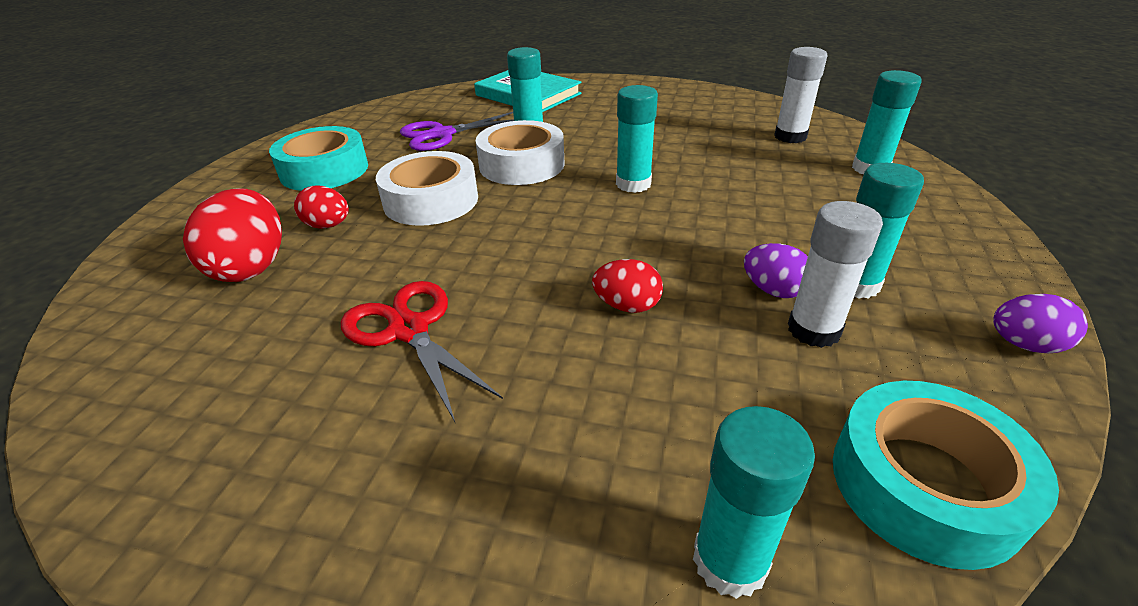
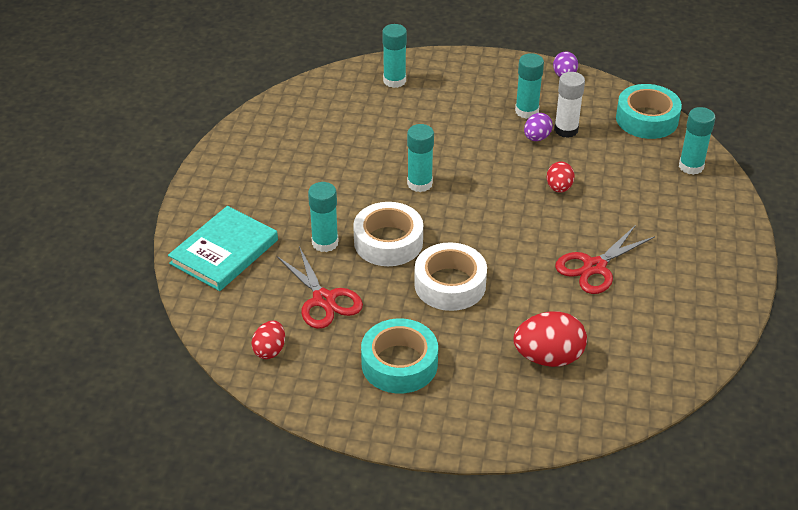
camera: 95 degrees left, 5 degrees up
red egg [294,186,349,229] -> red egg moved to [251,320,285,359]
purple scissors [400,112,514,151] -> red scissors [277,246,363,329]
white glue stick [774,47,828,143] -> none

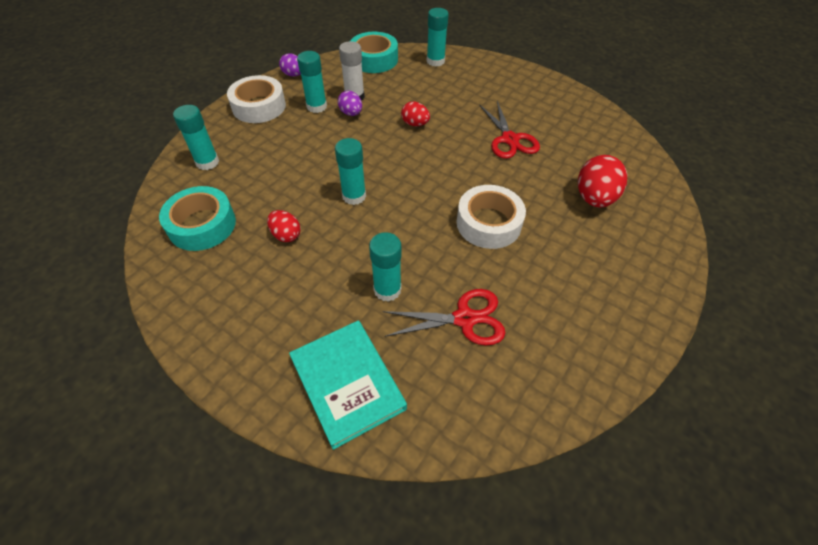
camera: 65 degrees left, 10 degrees up
red egg [251,320,285,359] -> red egg moved to [267,210,301,242]
white tape [353,202,423,266] -> white tape moved to [227,75,286,123]
turquoise tape [361,319,438,393] -> turquoise tape moved to [159,186,236,251]

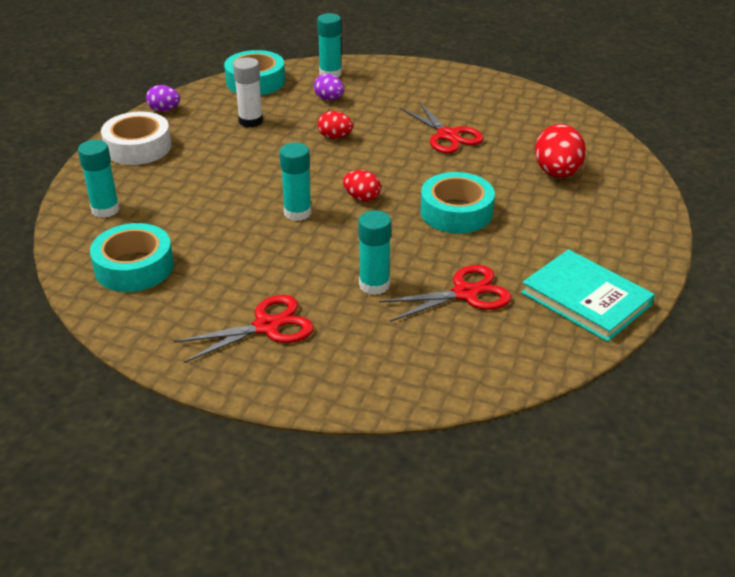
camera: 15 degrees left, 15 degrees down
red egg [267,210,301,242] -> red egg moved to [343,170,381,202]
turquoise book [289,320,407,450] -> turquoise book moved to [521,249,655,342]
turquoise glue stick [297,51,327,113] -> none
purple egg [338,91,362,116] -> purple egg moved to [314,74,344,100]
white tape [457,185,526,249] -> turquoise tape [420,172,495,234]
none -> red scissors [174,295,314,363]

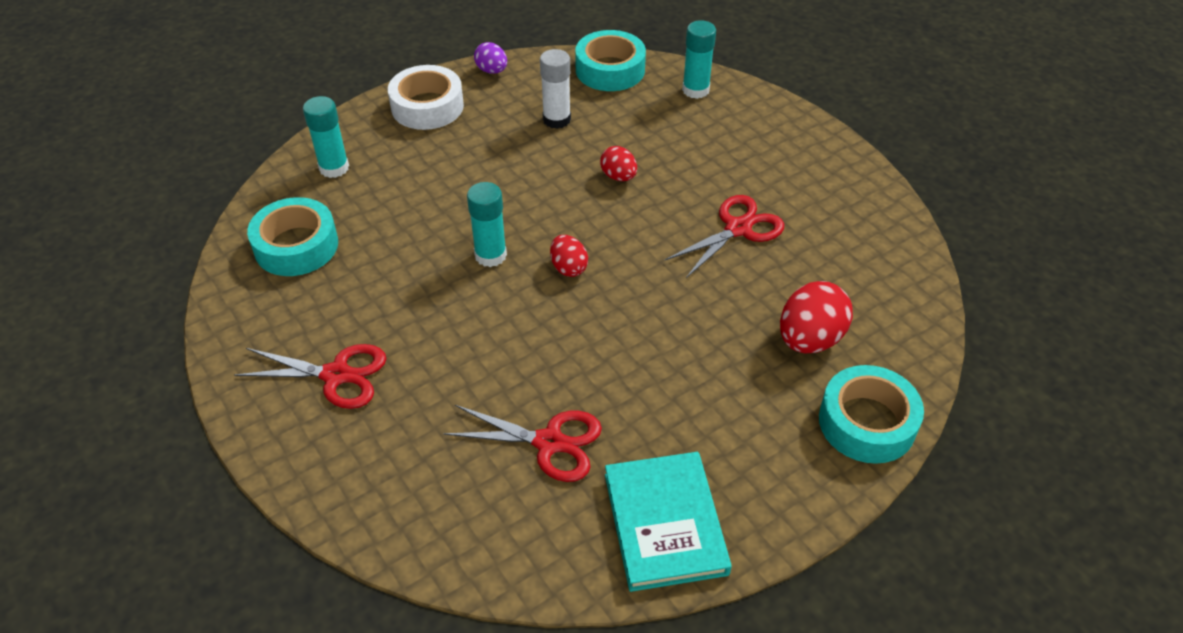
camera: 35 degrees right, 10 degrees up
purple egg [314,74,344,100] -> none
turquoise glue stick [358,210,392,295] -> none
red scissors [400,101,484,153] -> red scissors turned 135 degrees counterclockwise [665,195,784,278]
turquoise tape [420,172,495,234] -> turquoise tape moved to [819,365,924,464]

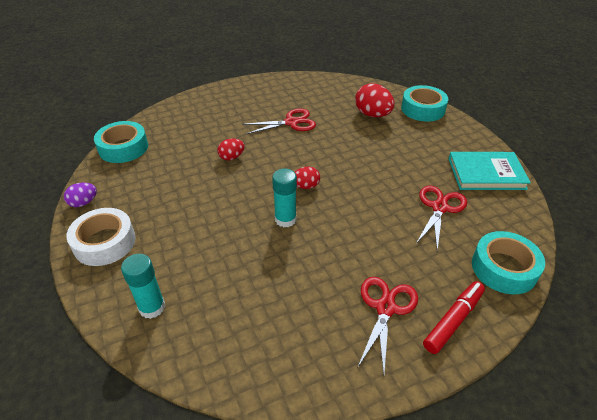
camera: 80 degrees left, 5 degrees down
turquoise tape [247,197,338,276] -> turquoise tape moved to [472,231,545,294]
white glue stick [540,49,571,129] -> none
red scissors [665,195,784,278] -> red scissors turned 105 degrees clockwise [242,108,316,135]
turquoise glue stick [682,20,716,99] -> none
none -> red marker [423,281,485,354]

